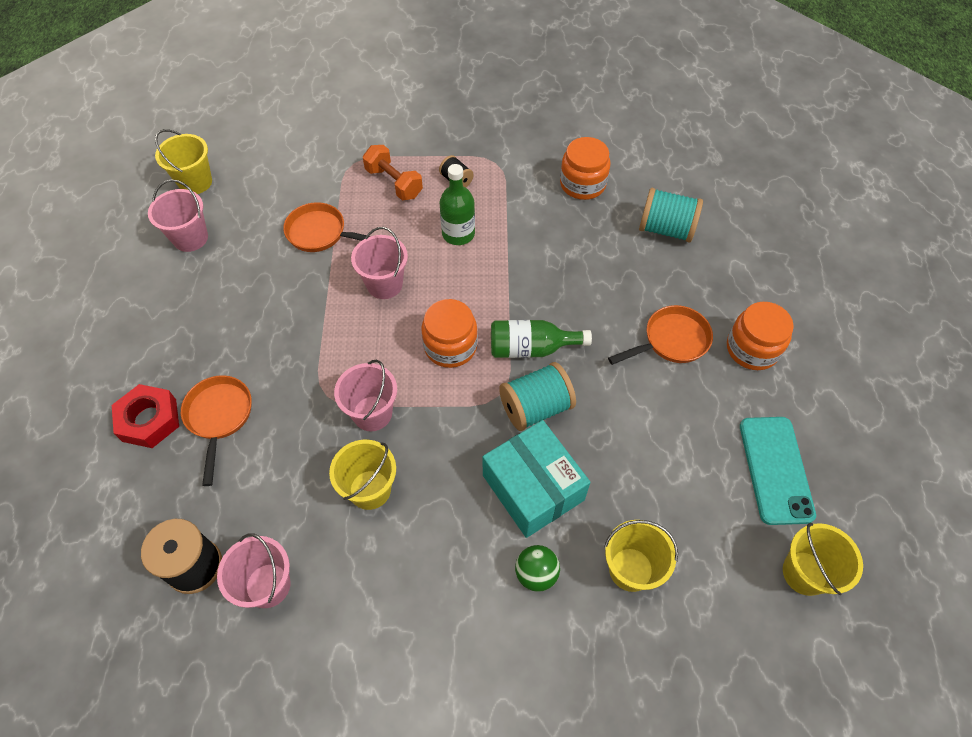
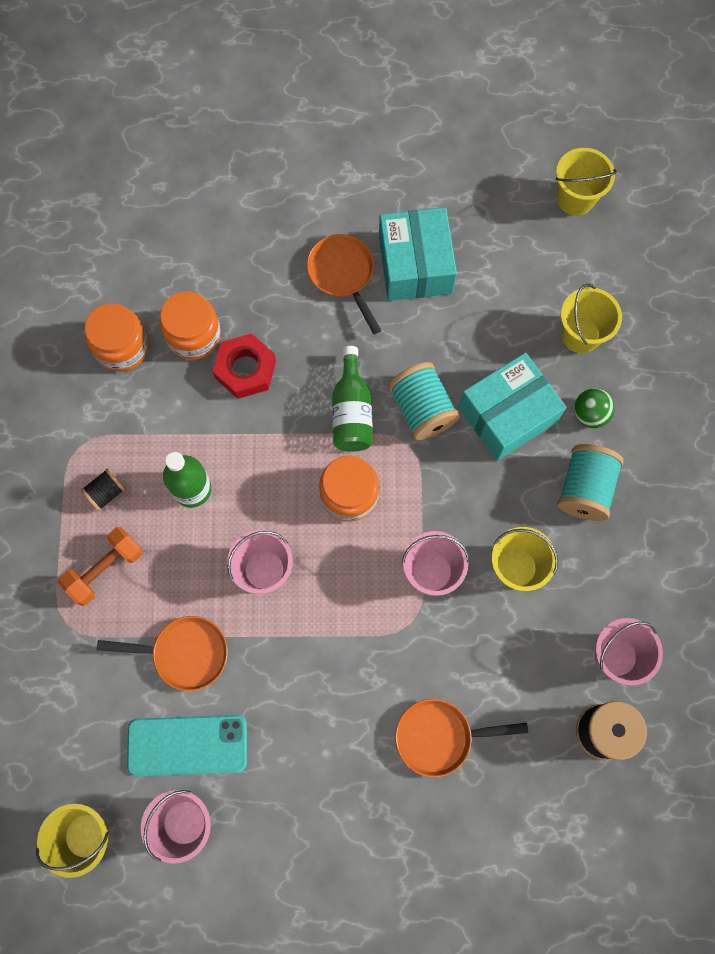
camera: 90 degrees left, 15 degrees up
red nut [112,384,179,448] -> red nut moved to [213,333,276,399]
orange pan [283,202,370,252] -> orange pan turned 105 degrees counterclockwise [97,616,228,691]
turquoise spool [639,188,703,242] -> turquoise spool moved to [557,444,624,521]
orange jar [727,302,794,370] -> orange jar moved to [160,291,221,360]
turquoise phone [740,417,816,525] -> turquoise phone moved to [127,715,247,776]
none -> turquoise box [379,207,457,301]

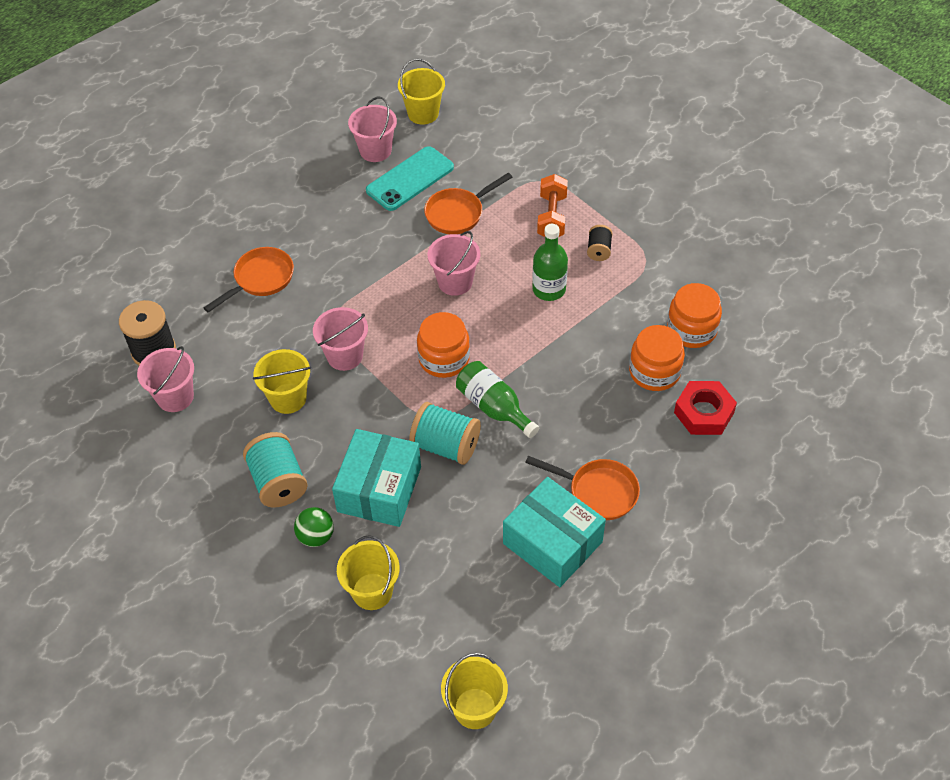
camera: 140 degrees right, 20 degrees down
red nut [213,333,276,399] -> red nut moved to [674,381,737,435]

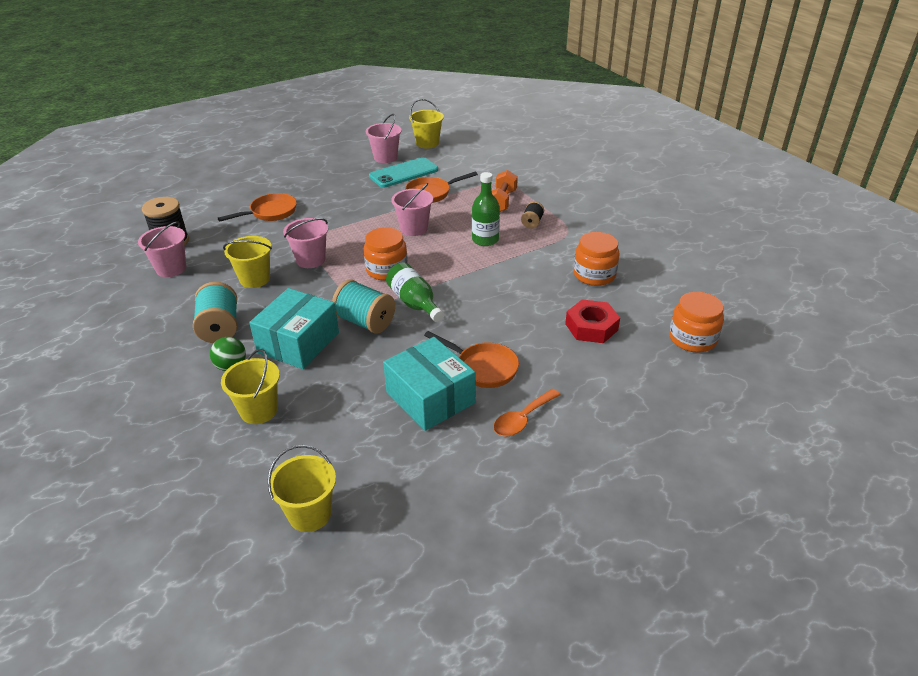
camera: 10 degrees right, 15 degrees down
orange jar [629,325,685,391] -> orange jar moved to [669,292,724,352]
none -> orange spoon [493,389,561,437]

